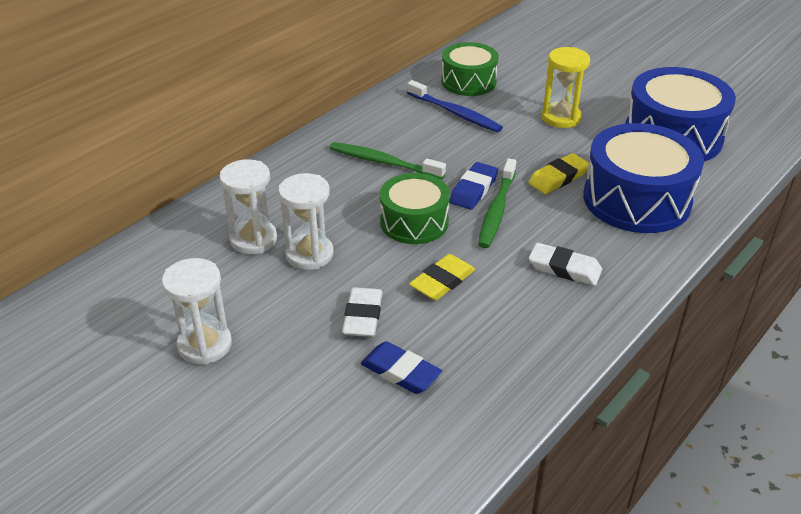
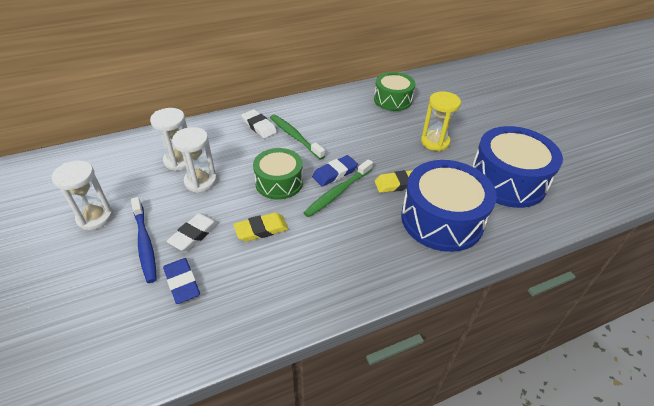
camera: 25 degrees right, 5 degrees up
blue toothbrush [407,80,503,132] -> blue toothbrush moved to [131,197,157,283]
white eraser [529,243,602,286] -> white eraser moved to [241,109,277,139]

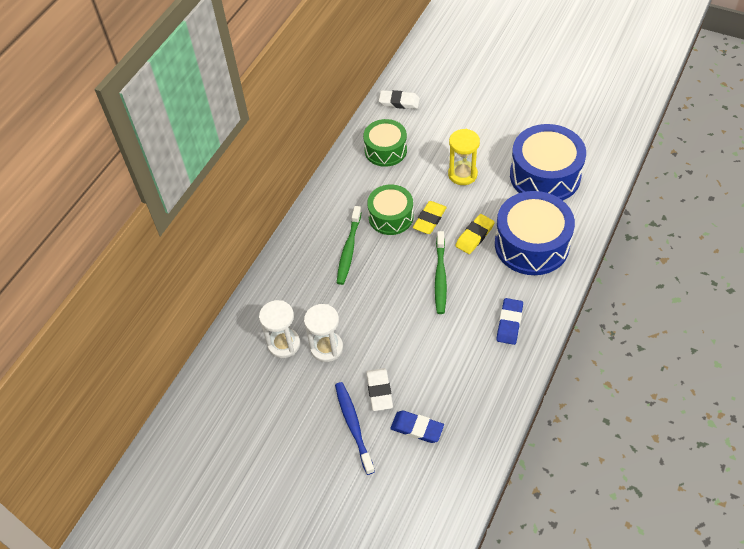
camera: 35 degrees left, 10 degrees up
white hourglass [52,160,114,230] -> none
blue toothbrush [131,197,157,283] -> blue toothbrush turned 135 degrees counterclockwise [335,382,375,475]
yellow eraser [233,212,288,242] -> yellow eraser moved to [413,201,447,234]
white eraser [241,109,277,139] -> white eraser moved to [379,90,420,109]
green drum [253,148,303,200] -> green drum moved to [367,185,413,235]
green toothbrush [270,114,325,160] -> green toothbrush turned 90 degrees counterclockwise [337,206,362,285]
blue eraser [312,155,358,186] -> blue eraser moved to [496,298,523,345]

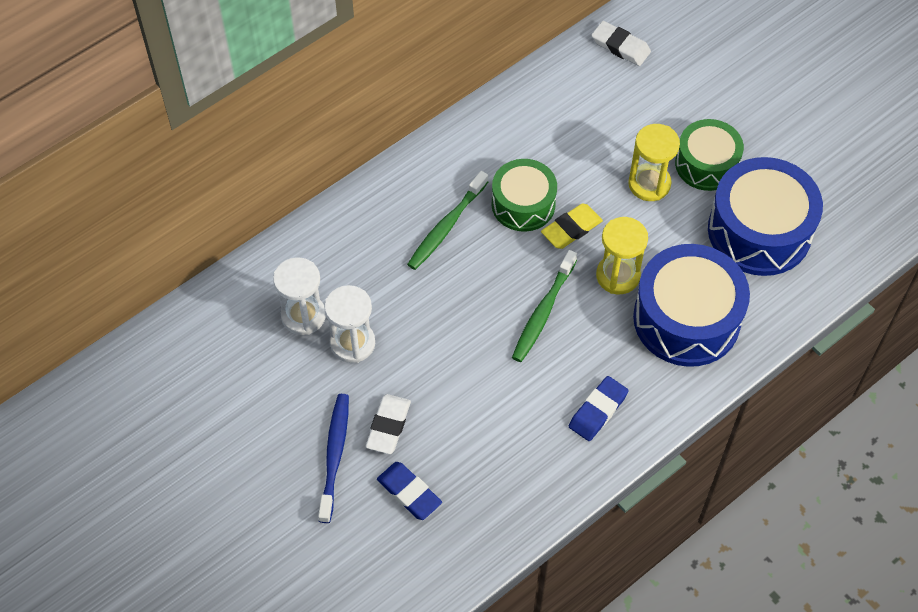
camera: 20 degrees right, 5 degrees up
green drum [363,119,407,167] -> green drum moved to [675,119,744,191]
yellow eraser [455,214,495,254] -> yellow hourglass [596,217,648,294]

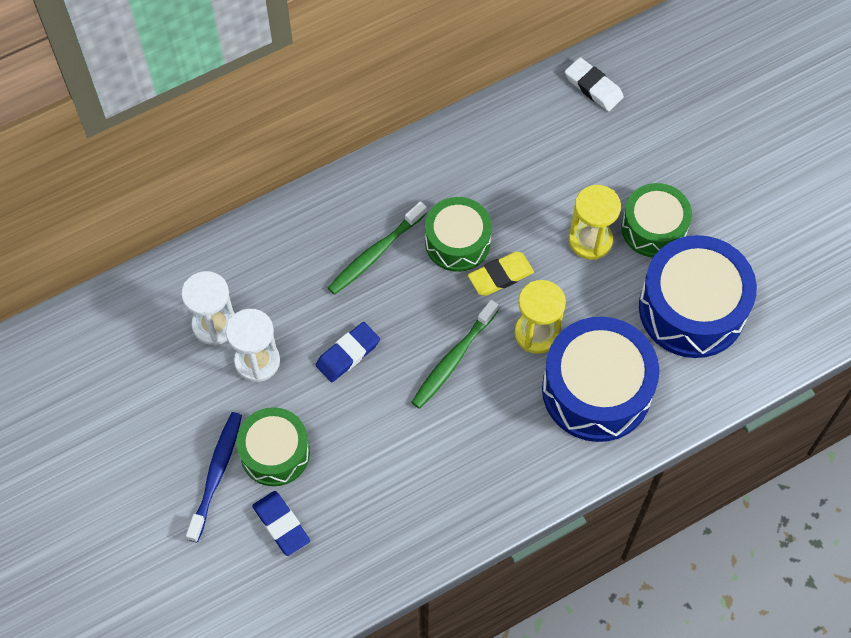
camera: 10 degrees right, 5 degrees up
white eraser [365,394,411,454] -> green drum [236,407,310,486]
blue eraser [569,376,629,441] -> blue eraser moved to [316,322,380,382]

